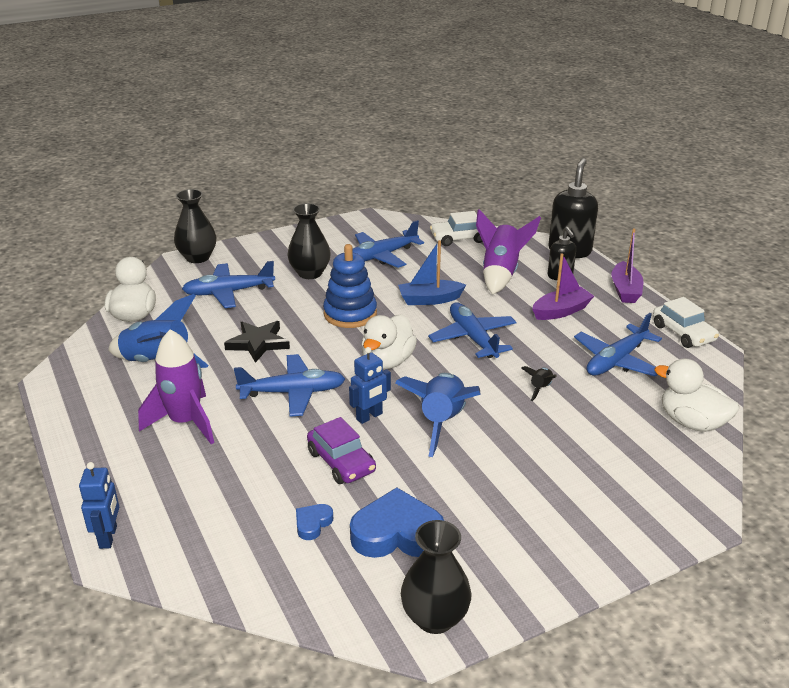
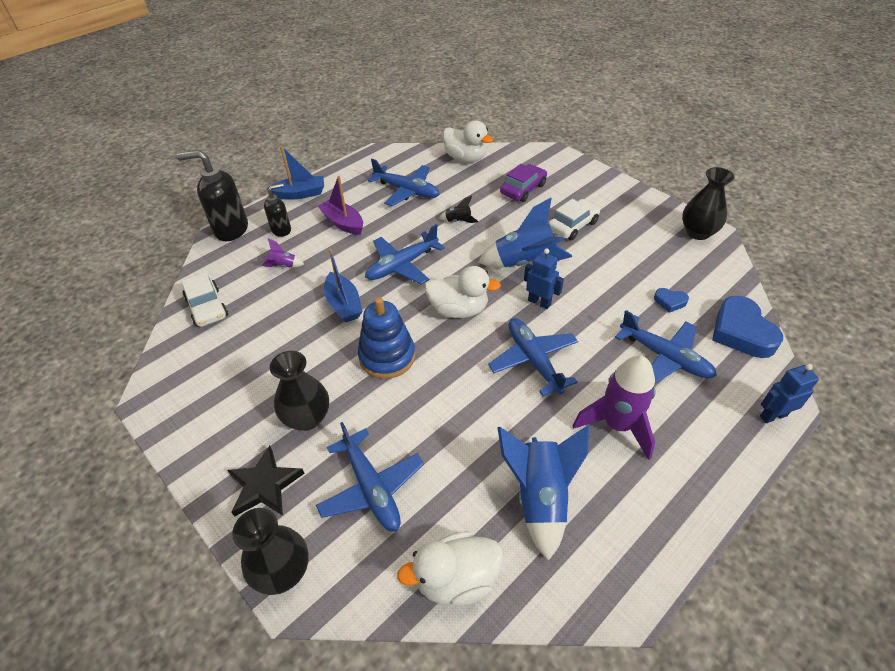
camera: 105 degrees left, 15 degrees up
black star [224,321,290,363] -> black star moved to [227,446,305,517]
purple car [307,417,376,484] -> purple car moved to [500,164,547,202]
blue heart [350,487,444,558] -> blue heart moved to [712,296,783,358]
blue plane [352,220,424,268] -> blue plane moved to [615,310,717,383]
purple rocket [476,209,541,294] -> purple rocket [261,239,304,268], size x0.46
purple boat [611,228,644,303] -> blue boat [267,146,324,200]
white car [653,297,719,348] -> white car moved to [548,199,600,240]
white duck [654,359,739,432] -> white duck turned 75 degrees counterclockwise [443,120,493,163]

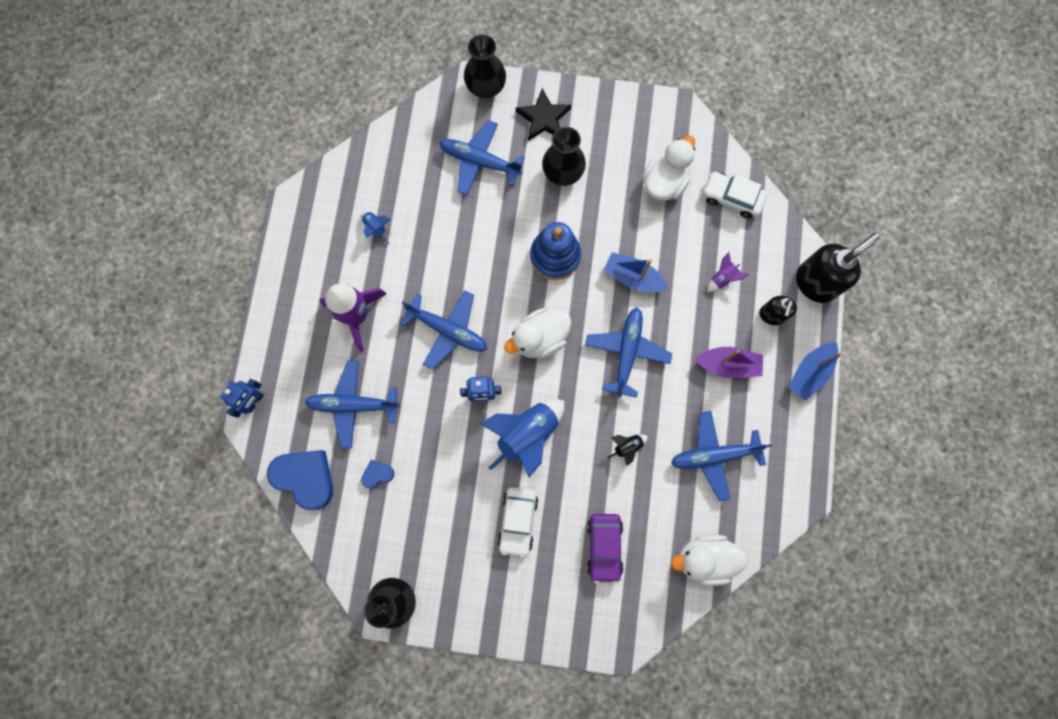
camera: 140 degrees right, 30 degrees up
white duck [397,531,504,606] -> white duck moved to [642,135,695,201]
blue rocket [497,425,589,561] -> blue rocket [361,211,391,244], size x0.46

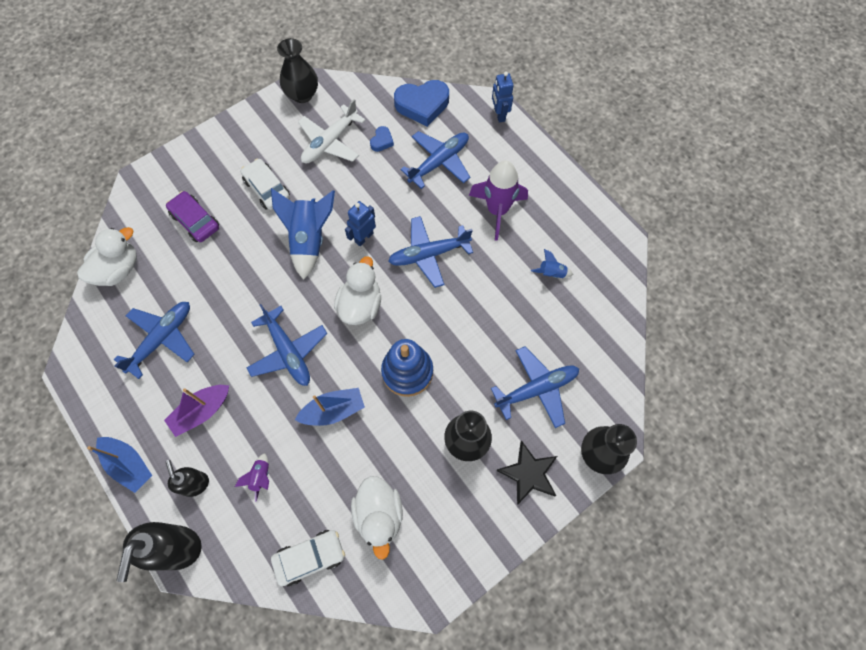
camera: 135 degrees right, 10 degrees down
black rocket [607,434,648,466] -> none
blue boat [788,343,843,401] -> blue boat turned 135 degrees clockwise [87,437,152,493]
none -> white plane [298,99,365,163]

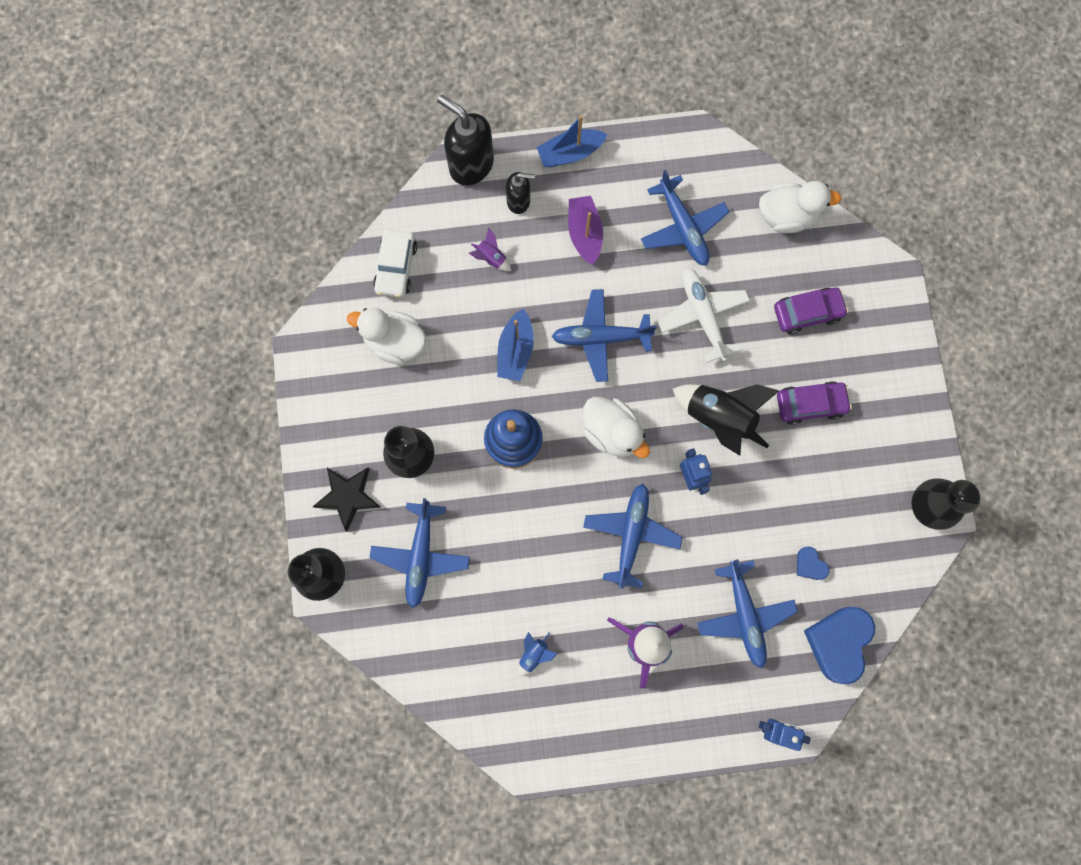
camera: 120 degrees right, 10 degrees up
white duck [77,227,137,286] -> white duck turned 75 degrees counterclockwise [759,181,841,233]
white car [241,159,290,210] -> purple car [777,381,852,425]
blue rocket [271,188,335,280] -> black rocket [673,384,779,456]
white plane [298,99,365,163] -> white plane moved to [658,268,750,363]

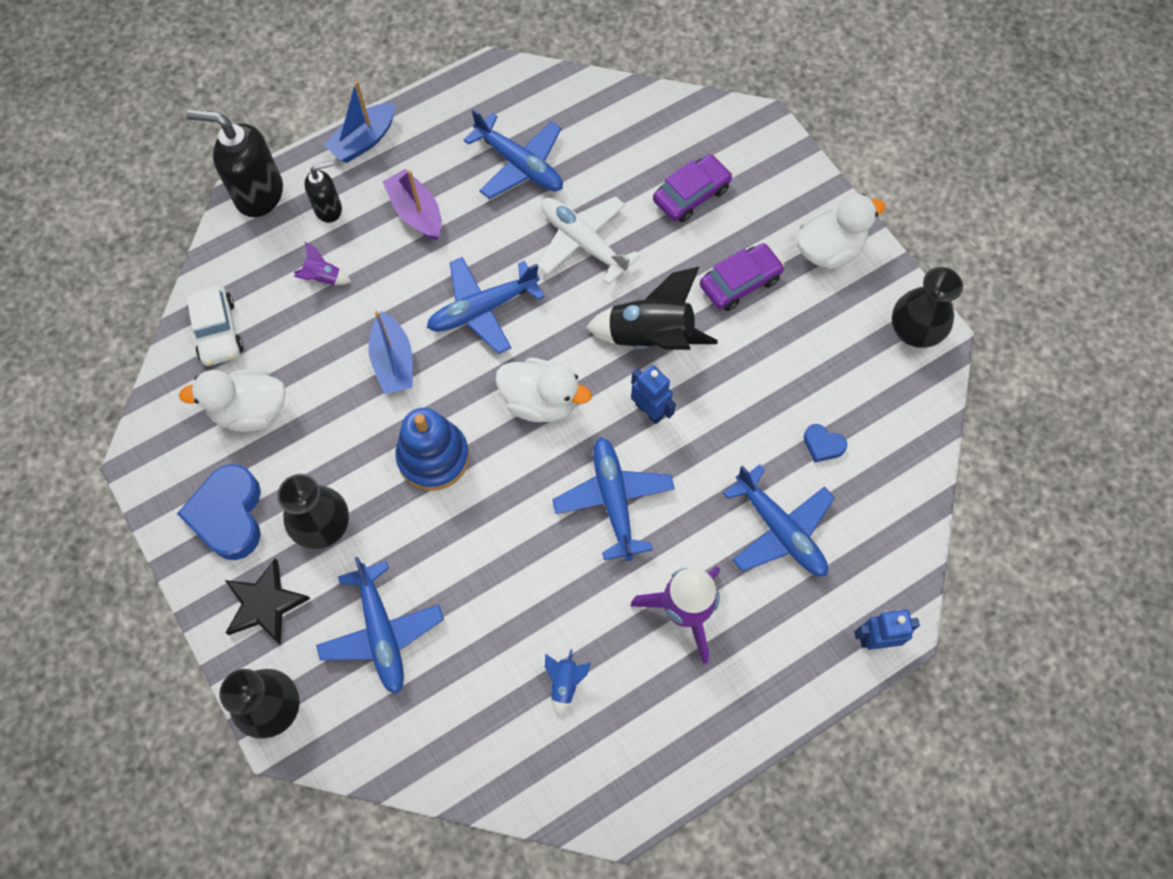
camera: 25 degrees left, 10 degrees down
white duck [759,181,841,233] -> white duck moved to [797,194,885,269]
blue heart [804,607,875,685] -> blue heart moved to [177,464,261,560]

